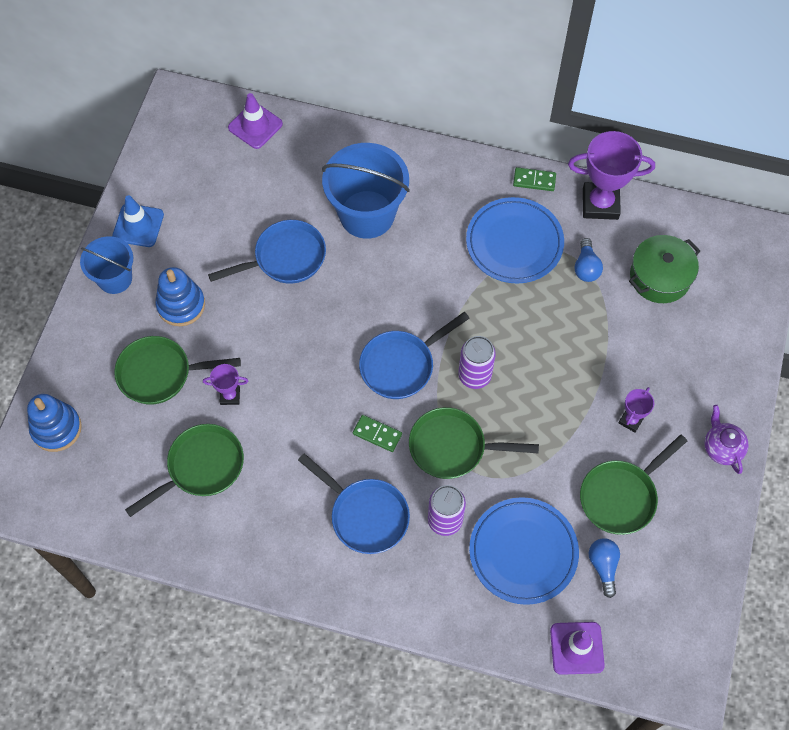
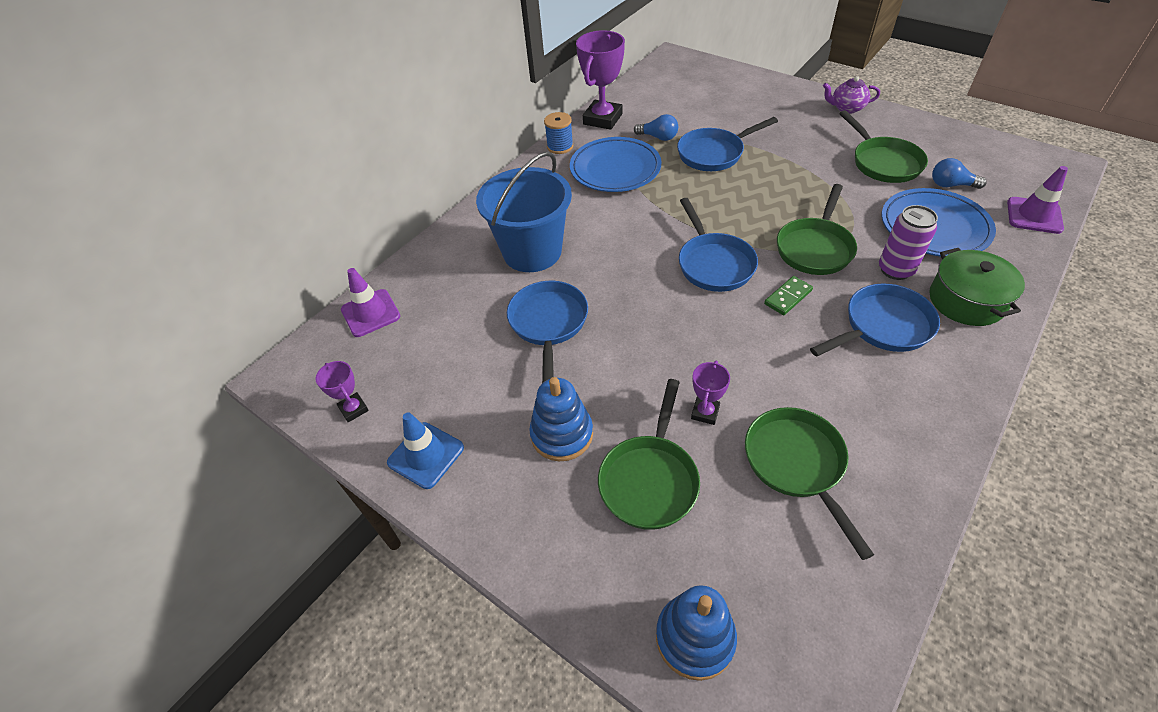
camera: 65 degrees left, 15 degrees down
blue bucket [80,236,133,294] -> none
purple can [459,336,496,389] -> none
green domino [513,167,556,191] -> blue spool [544,112,573,154]
purple trophy [619,387,654,433] -> purple trophy moved to [316,361,369,422]
green pot [629,235,700,303] -> green pot moved to [929,248,1025,326]
none -> blue pan [677,117,778,171]

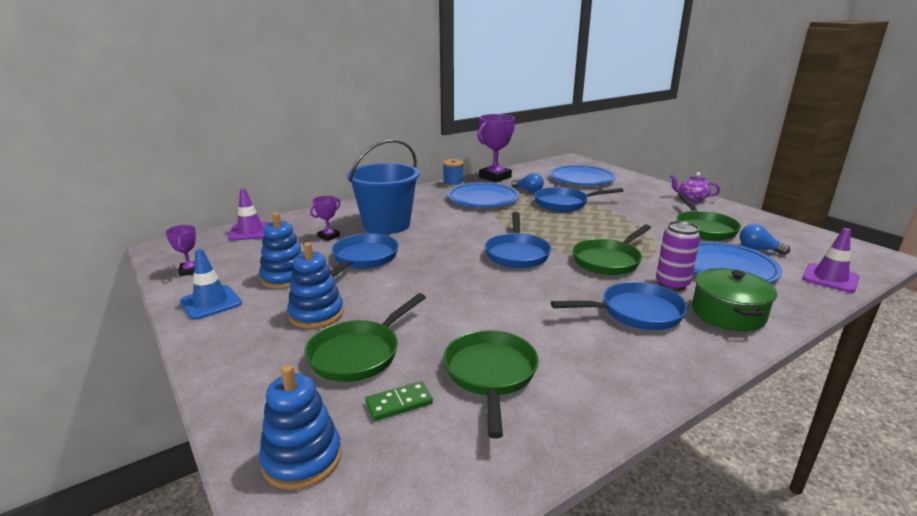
camera: 15 degrees right, 25 degrees down
purple trophy [691,361,730,425] -> purple trophy moved to [310,196,340,241]
green domino [764,276,813,315] -> green domino moved to [365,381,433,421]
none -> blue stacking toy [259,212,303,289]
none -> blue plate [550,165,616,185]

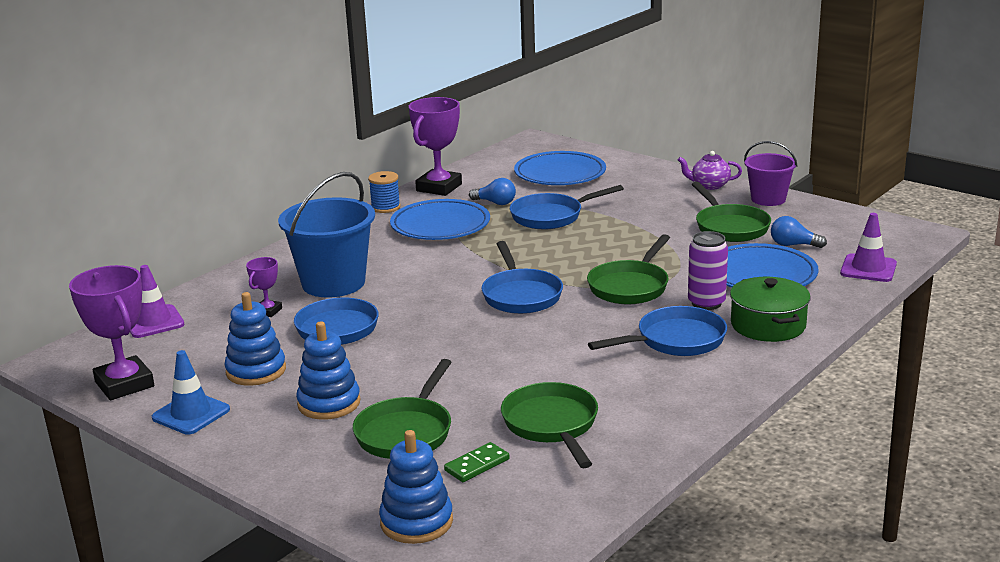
camera: 15 degrees left, 0 degrees up
purple trophy [165,225,196,276] -> purple trophy [69,265,154,400], size x1.99
none -> purple bucket [744,141,797,206]

